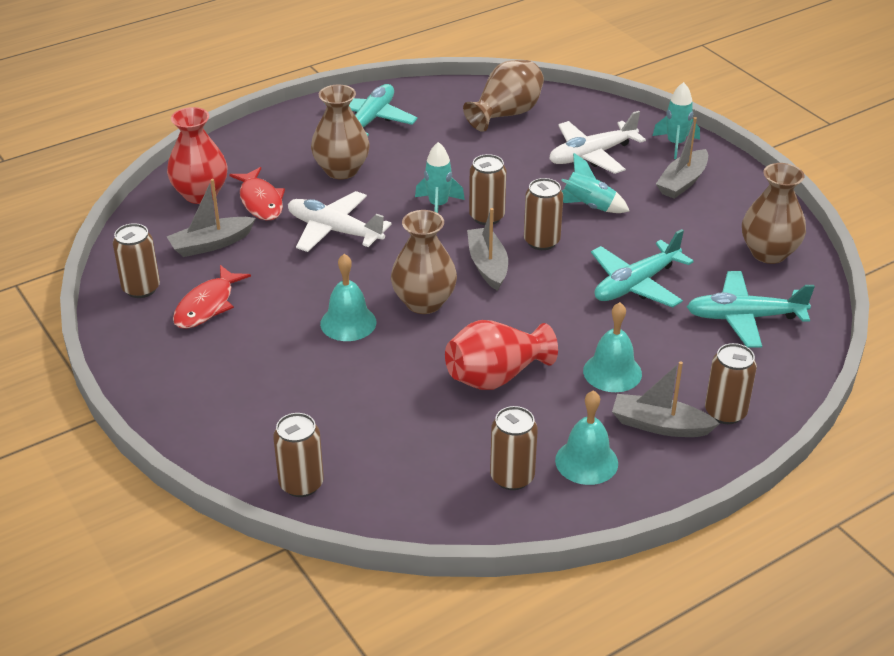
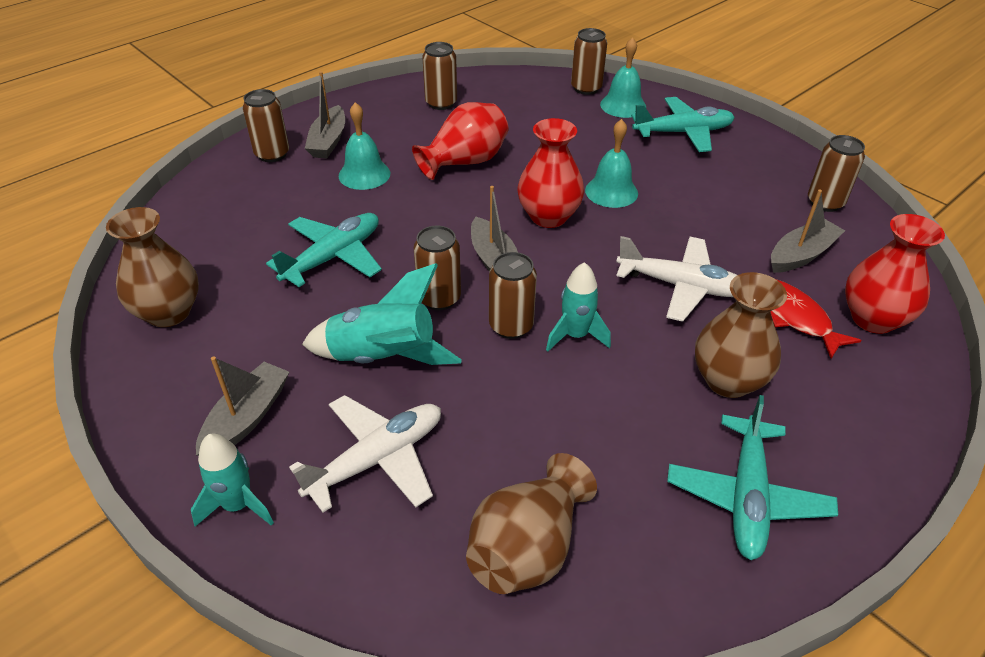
camera: 170 degrees right, 5 degrees up
red fish [173,265,251,329] -> none
brown vase [391,210,457,314] -> red vase [518,118,584,228]
turquoise bell [555,390,618,485] -> turquoise bell moved to [600,37,646,118]
turquoise rocket [561,153,629,213] -> turquoise rocket [302,263,462,365], size x1.53
grey boat [612,361,720,437] -> grey boat turned 90 degrees clockwise [305,71,345,158]
turquoise plane [687,271,815,348] -> turquoise plane moved to [631,97,735,152]

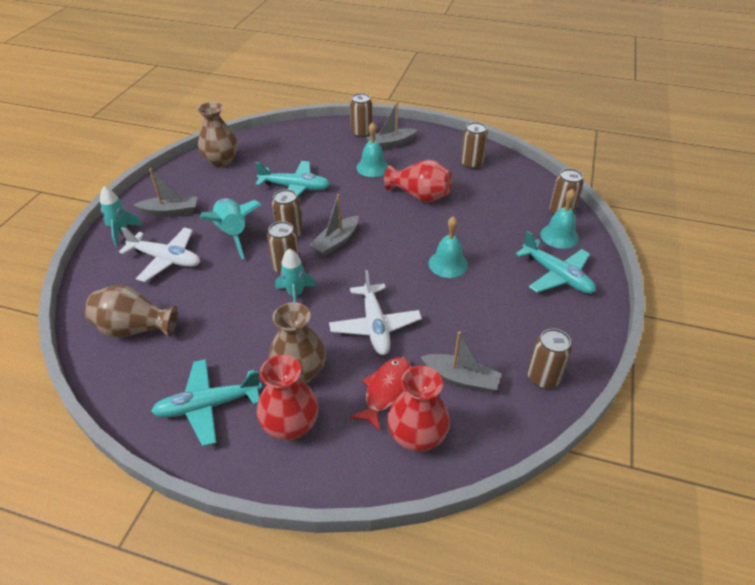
camera: 60 degrees right, 0 degrees up
red vase [518,118,584,228] -> red vase moved to [256,355,318,440]

